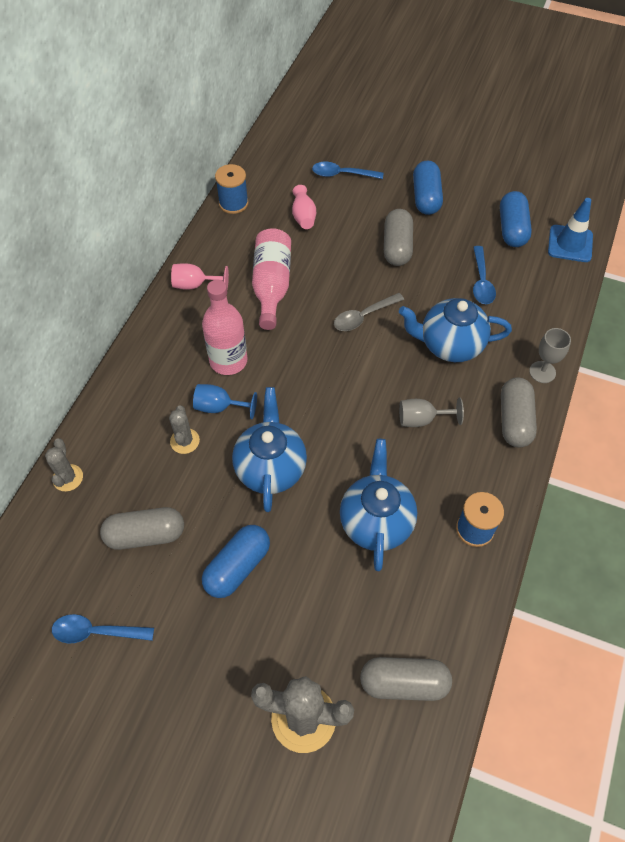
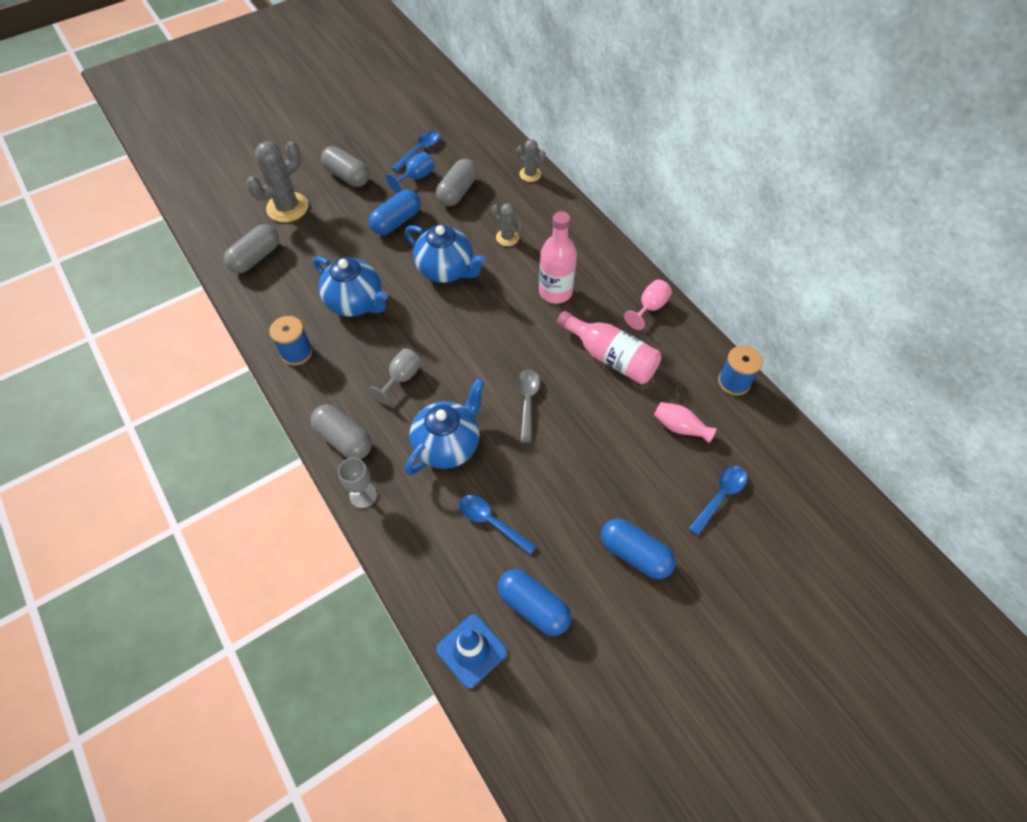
camera: 125 degrees right, 0 degrees up
blue goblet [193,384,257,419] -> blue goblet moved to [386,152,434,193]
blue capsule [202,525,270,598] -> blue capsule turned 60 degrees clockwise [369,190,421,235]
grey capsule [384,209,413,266] -> grey capsule moved to [321,146,369,187]

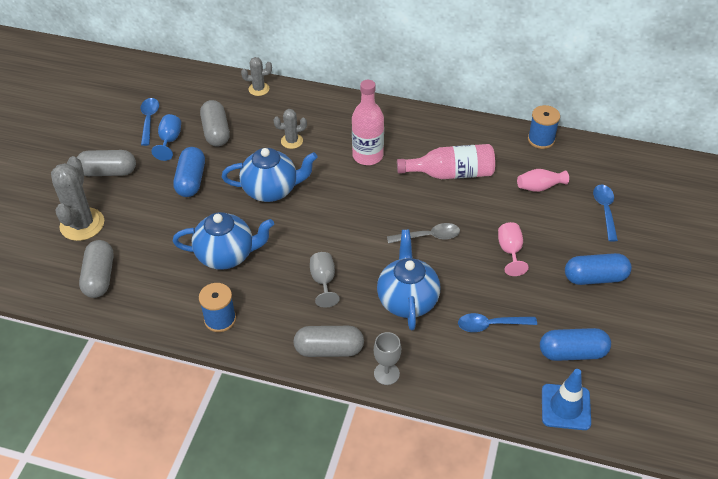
camera: 40 degrees left, 10 degrees down
grey spoon [517,369,540,443] -> grey spoon turned 120 degrees clockwise [387,223,460,244]
pink goblet [624,279,672,330] -> pink goblet moved to [498,222,529,276]

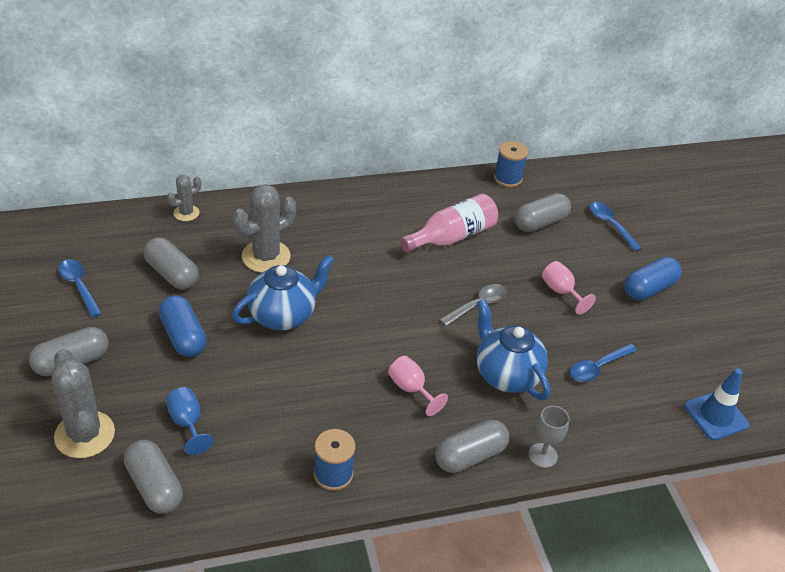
camera: 35 degrees left, 5 degrees down
blue goblet [151,114,181,161] -> blue goblet moved to [166,387,214,455]
blue teapot [173,212,274,270] -> none
grey cactus [273,109,307,149] -> grey cactus [233,184,296,273], size x1.83
grey goblet [310,252,340,308] -> pink goblet [388,356,448,416]
pink bottle [352,80,384,165] -> none
pink vase [517,169,569,192] -> grey capsule [515,193,571,232]
blue capsule [540,328,611,361] -> none

